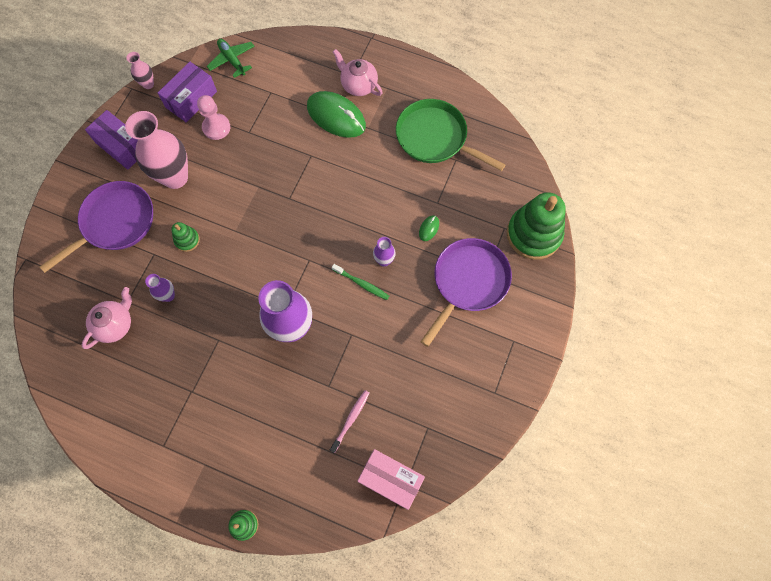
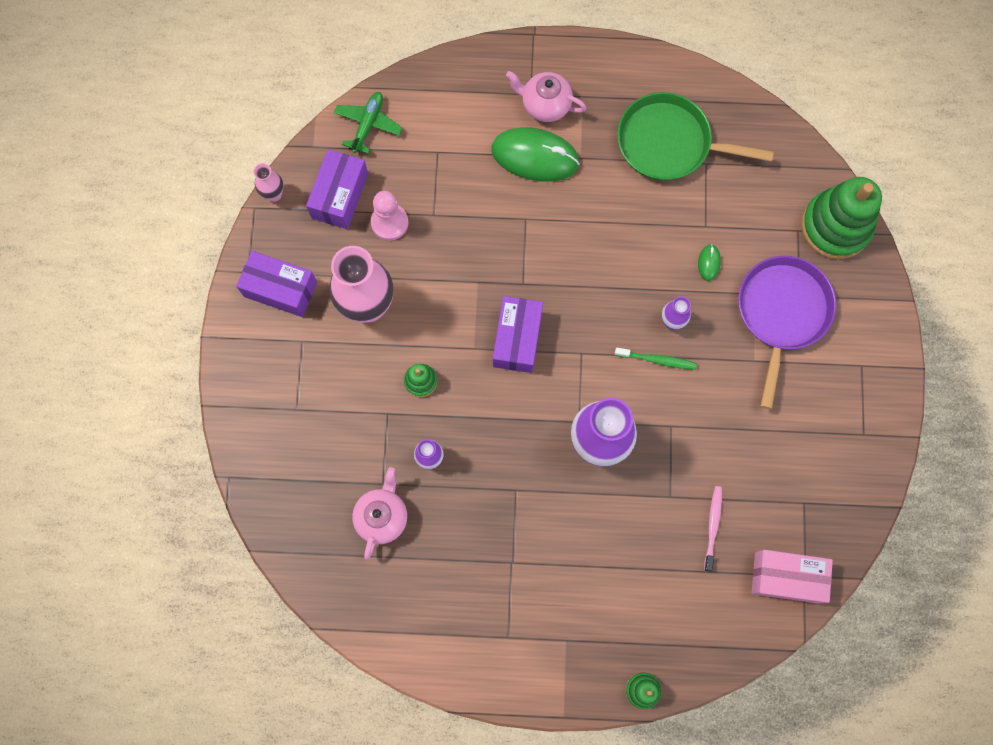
camera: 20 degrees left, 5 degrees up
purple pan [40,181,153,273] -> none
green plane [207,39,255,78] -> green plane turned 75 degrees clockwise [334,92,403,154]
none -> purple box [493,296,543,373]

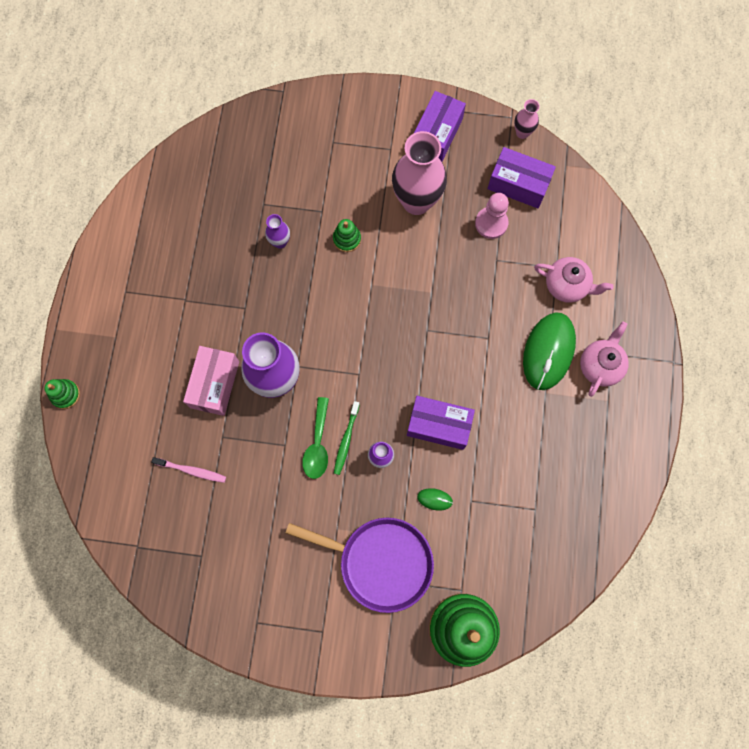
camera: 95 degrees right, 0 degrees up
green plane [334,92,403,154] -> none
pink teapot [352,467,407,560] -> pink teapot moved to [534,257,613,303]
purple box [493,296,543,373] -> purple box moved to [407,396,475,450]
green pan [617,92,774,181] -> none
pink box [752,550,833,604] -> pink box moved to [183,346,239,416]
none -> green spoon [302,397,329,479]

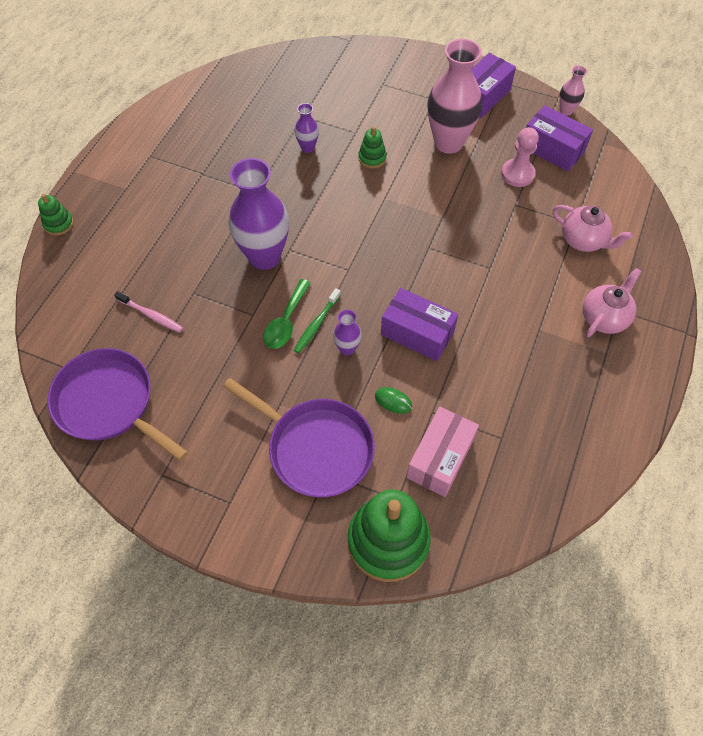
camera: 15 degrees right, 15 degrees down
pink box [183,346,239,416] -> pink box moved to [407,407,479,497]
green mouse [523,312,576,390] -> none
none -> purple pan [47,348,188,461]

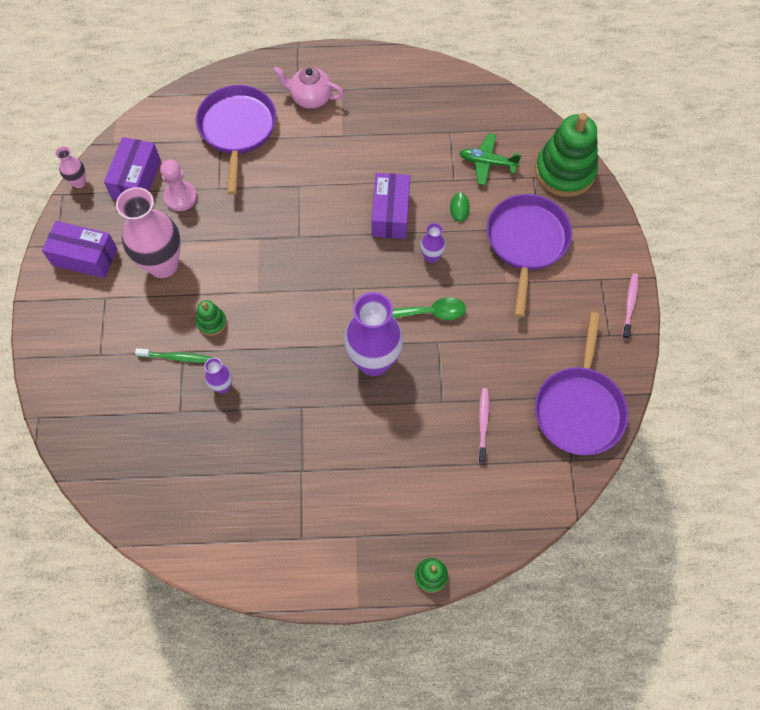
camera: 115 degrees left, 5 degrees up
green toothbrush [294,288,341,354] -> green toothbrush moved to [135,348,212,363]
pink box [407,407,479,497] -> green plane [460,133,521,185]
pink teapot [553,205,633,252] -> purple pan [196,85,276,195]
none -> pink toothbrush [622,273,638,339]

